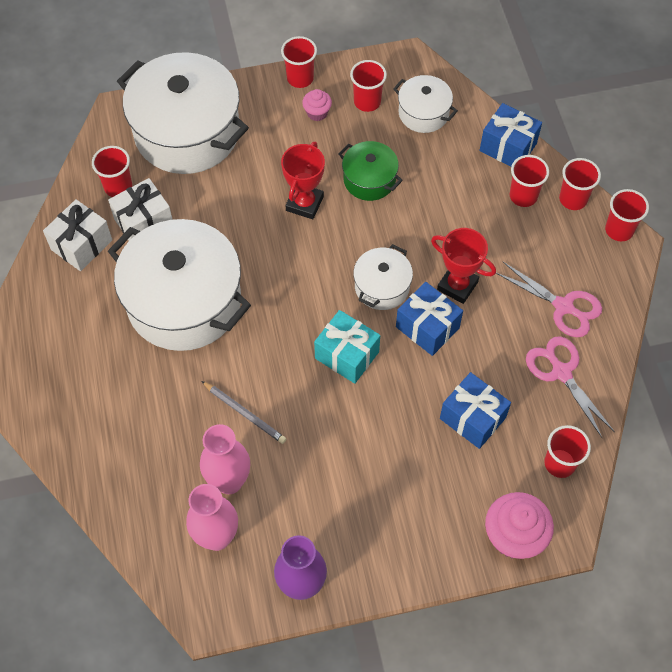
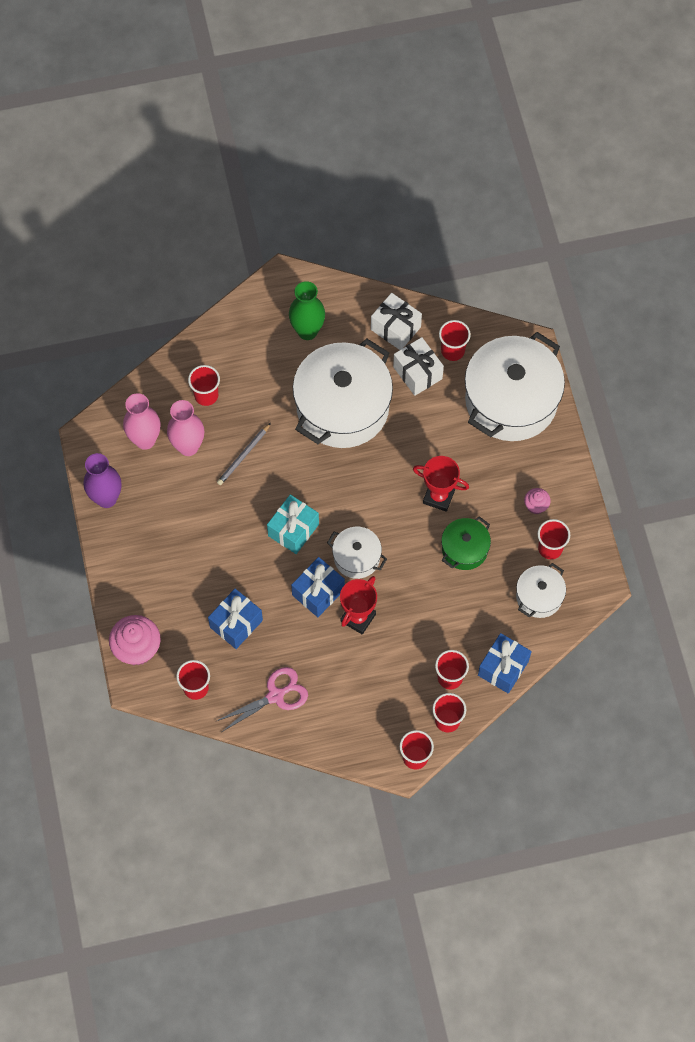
camera: 90 degrees right, 5 degrees up
red cup [281,36,317,88] -> red cup moved to [188,365,220,406]
pink scissors [496,262,602,337] -> none
none -> green vase [289,281,325,340]

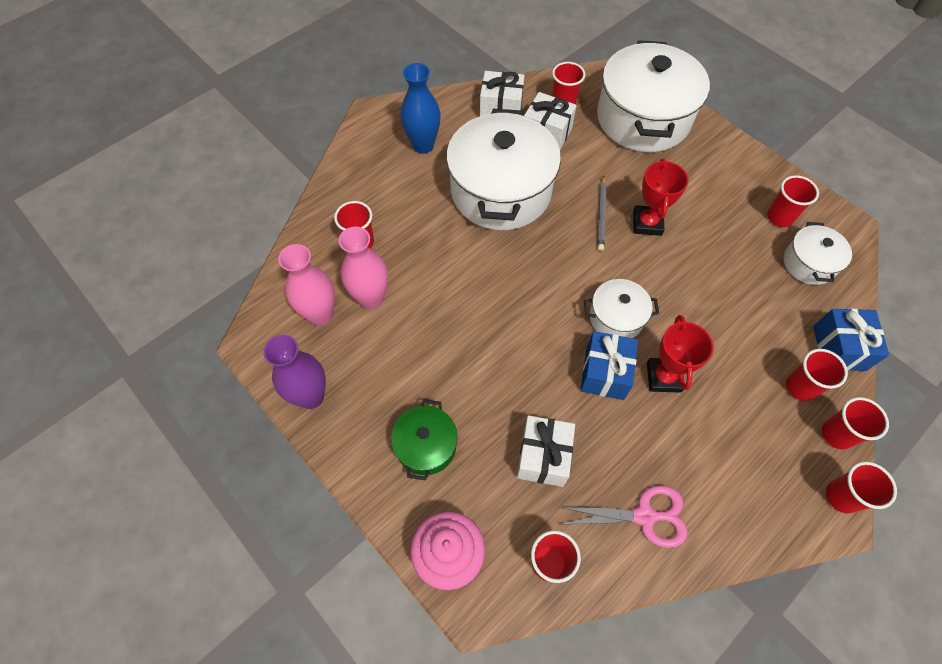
camera: 30 degrees left, 5 degrees down
blue gift [208,589,263,649] -> white gift [517,415,575,487]
pink scissors [215,667,308,732] -> pink scissors turned 60 degrees clockwise [559,485,688,548]
grey pencil [217,423,271,485] -> grey pencil moved to [597,176,607,251]
turquoise gift [267,495,319,554] -> none
green vase [289,281,325,340] -> blue vase [400,63,441,154]
red trophy [413,456,469,512] -> red trophy turned 75 degrees counterclockwise [633,159,689,236]
green pot [441,516,491,570] -> green pot moved to [391,399,458,481]
pink cupcake [524,488,551,514] -> none

